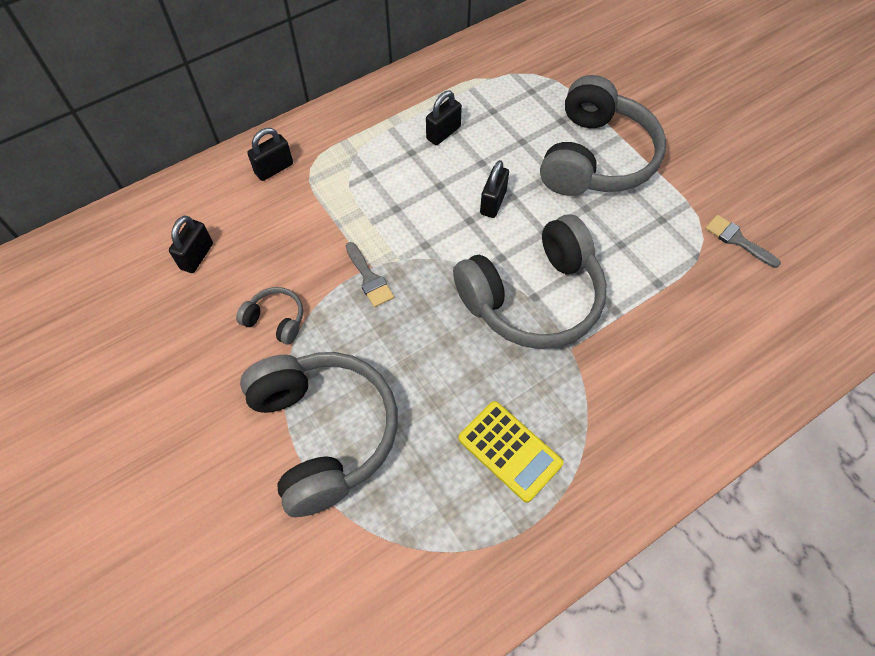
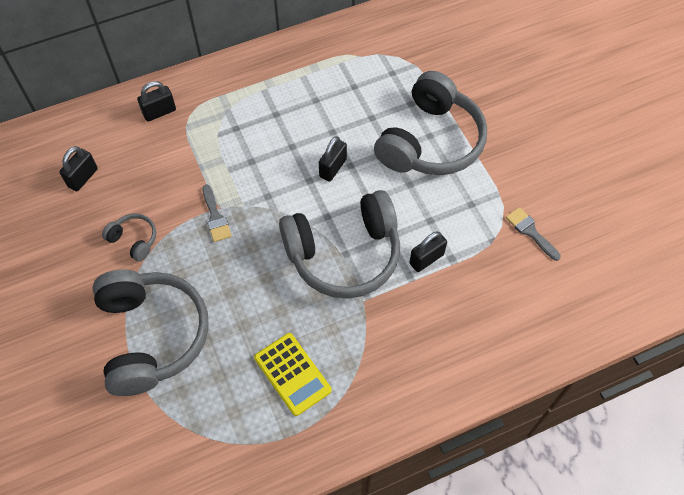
camera: 10 degrees right, 0 degrees up
black padlock [426,91,462,145] -> black padlock moved to [409,231,447,272]

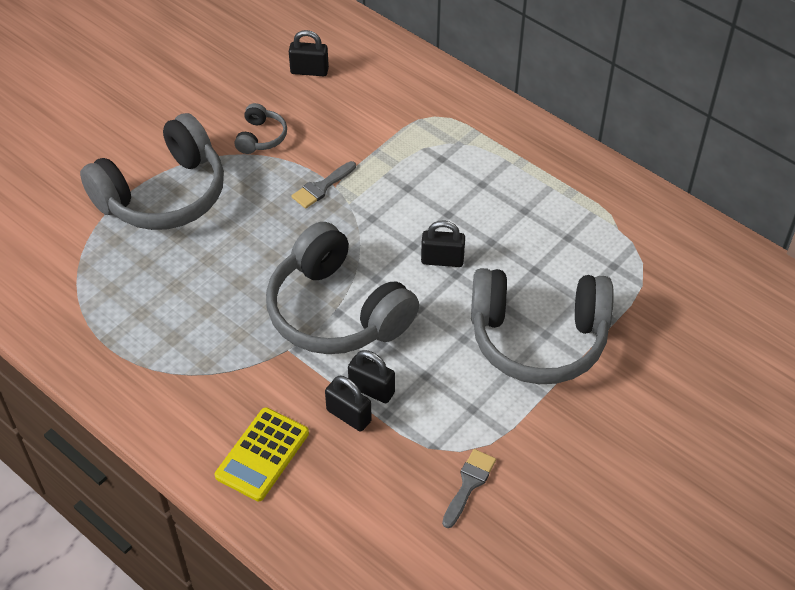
camera: 65 degrees right, 10 degrees down
black padlock [137,81,176,122] -> black padlock moved to [325,376,372,432]
yellow calculator [254,333,331,416] -> yellow calculator moved to [215,407,309,501]

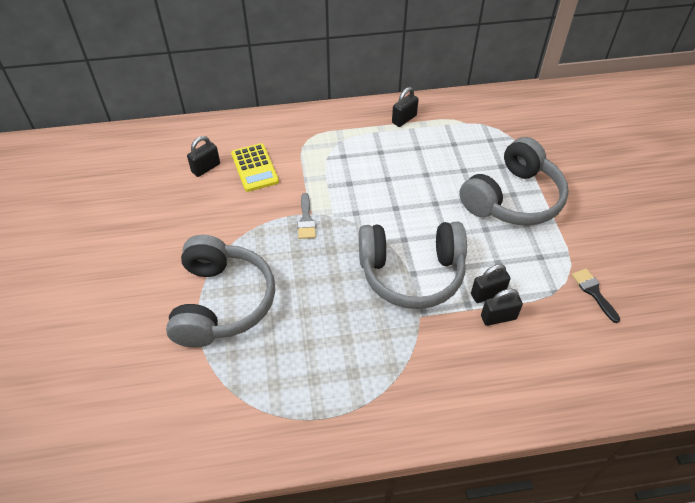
camera: 50 degrees left, 0 degrees up
yellow calculator [215,407,309,501] -> yellow calculator moved to [231,143,279,192]
grey headphones [234,103,287,154] -> none
black padlock [421,220,465,267] -> black padlock moved to [392,87,419,127]
grey brush [442,449,496,528] -> black brush [572,268,620,323]

